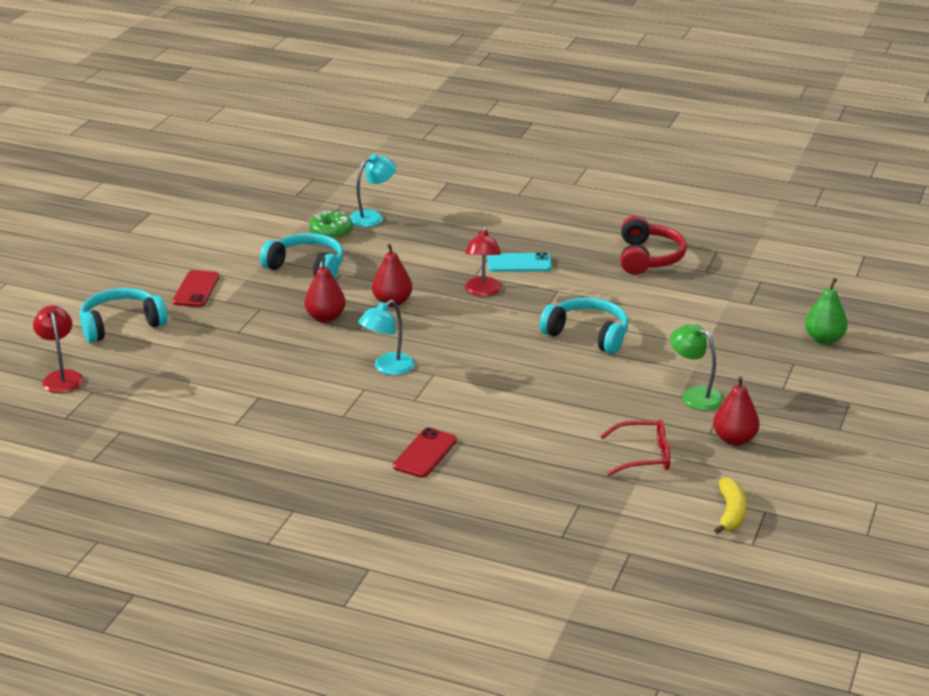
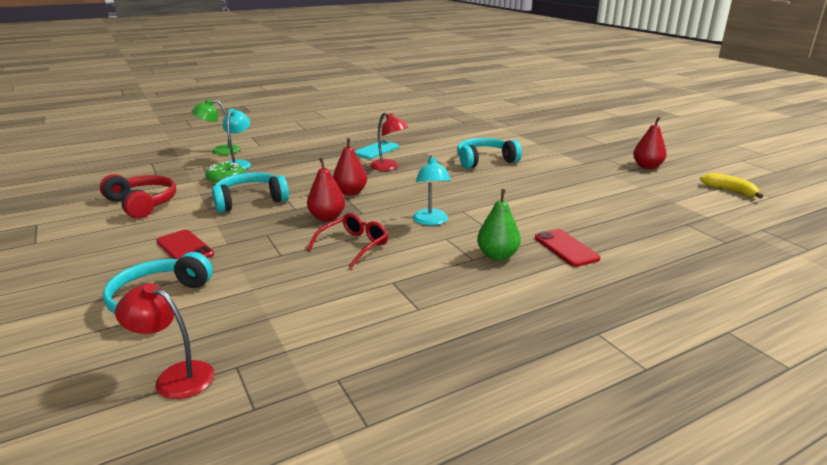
camera: 50 degrees left, 5 degrees down
red glasses [600,419,670,476] -> red glasses moved to [307,213,388,268]
red headphones [621,216,687,275] -> red headphones moved to [100,174,176,219]
green lamp [670,324,724,410] -> green lamp moved to [192,99,240,155]
green pear [805,278,848,345] -> green pear moved to [477,189,521,261]

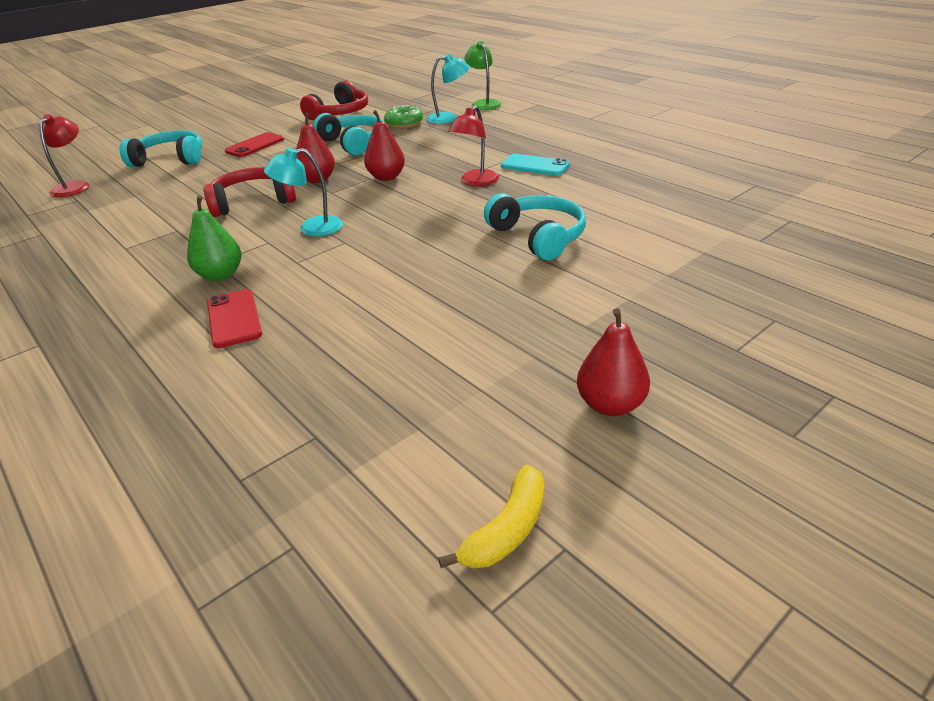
camera: 80 degrees right, 10 degrees up
red glasses [307,213,388,268] -> red headphones [203,167,296,217]
red phone [535,229,601,267] -> red phone turned 75 degrees counterclockwise [207,289,262,348]

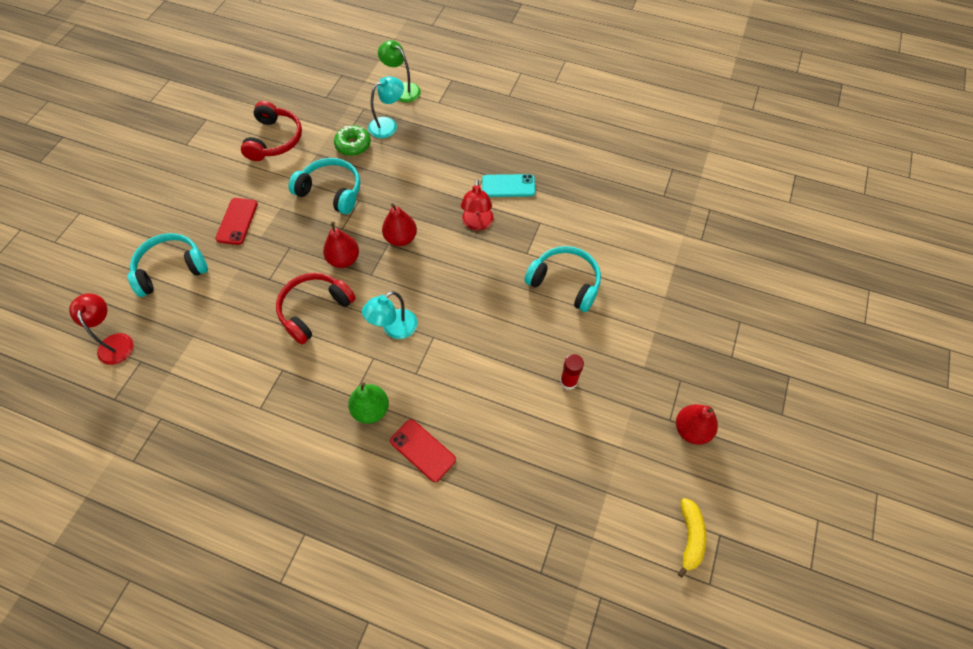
camera: 30 degrees left, 25 degrees up
none -> red glue stick [560,354,584,390]

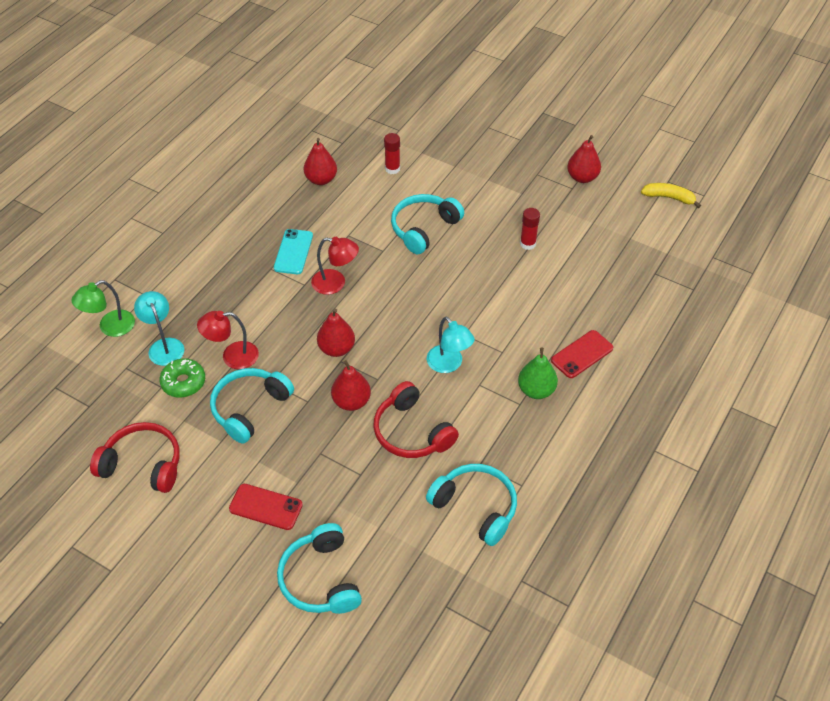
camera: 80 degrees left, 10 degrees down
red lamp [69,293,133,365] -> red lamp moved to [197,311,259,369]
none -> red pear [304,138,337,185]
none -> red glue stick [384,133,400,174]
none -> turquoise headphones [426,464,517,546]

